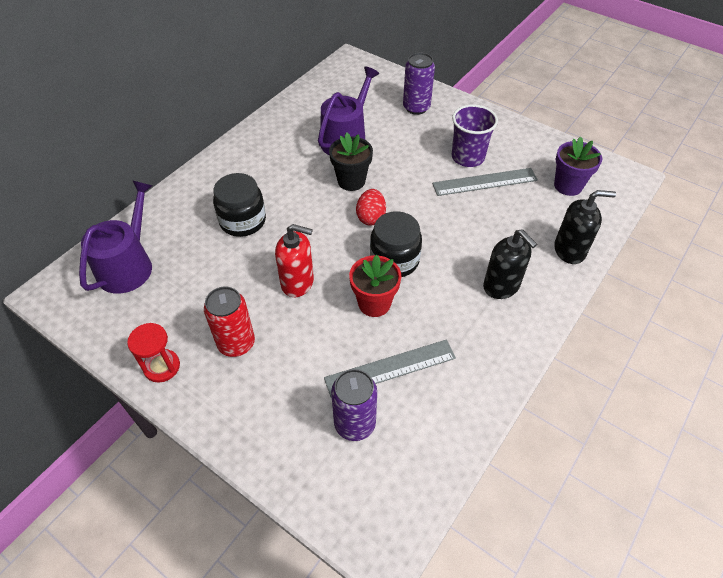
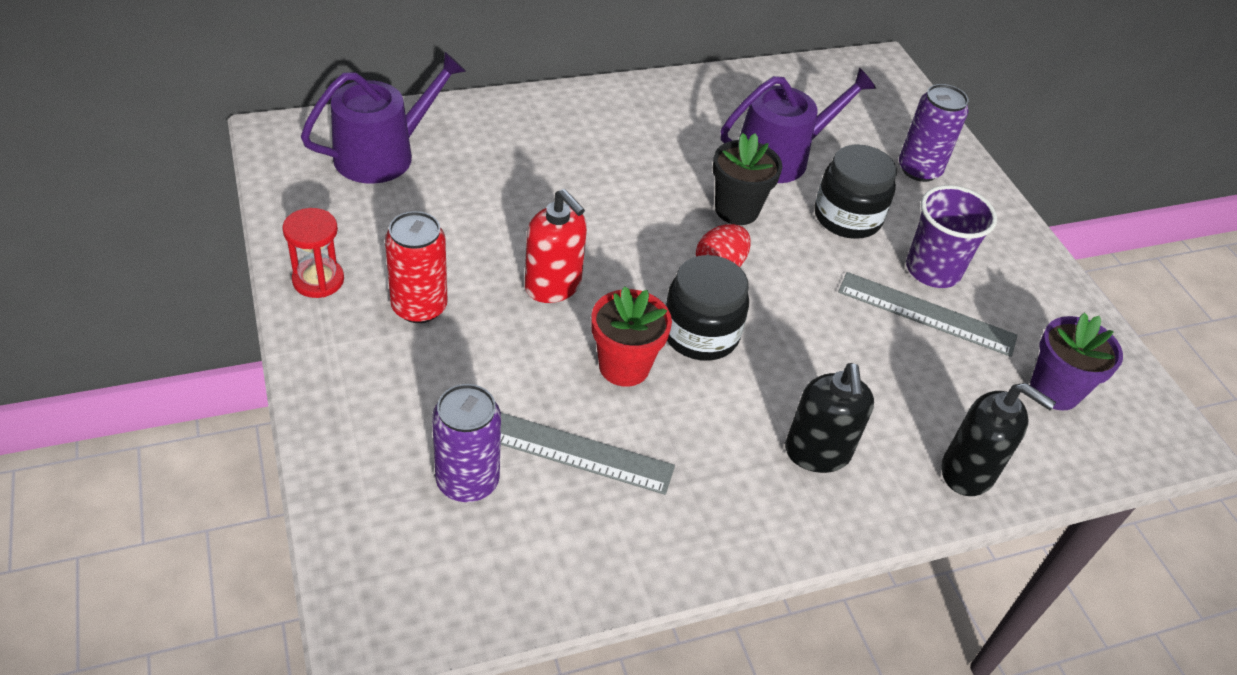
camera: 30 degrees right, 5 degrees down
black jar [213,173,266,237] -> black jar moved to [815,144,897,239]

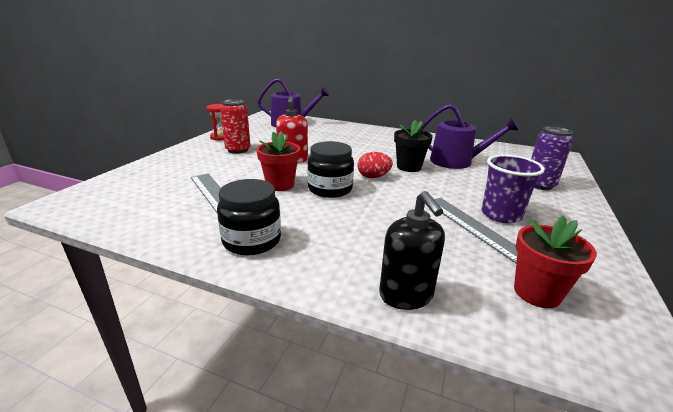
camera: 45 degrees right, 20 degrees down
purple can [432,384,501,502] -> none
black soap dispenser [785,363,874,473] -> none
black jar [815,144,897,239] -> black jar moved to [217,179,281,255]
purple flower pot [1030,312,1123,410] -> red flower pot [514,215,597,308]

